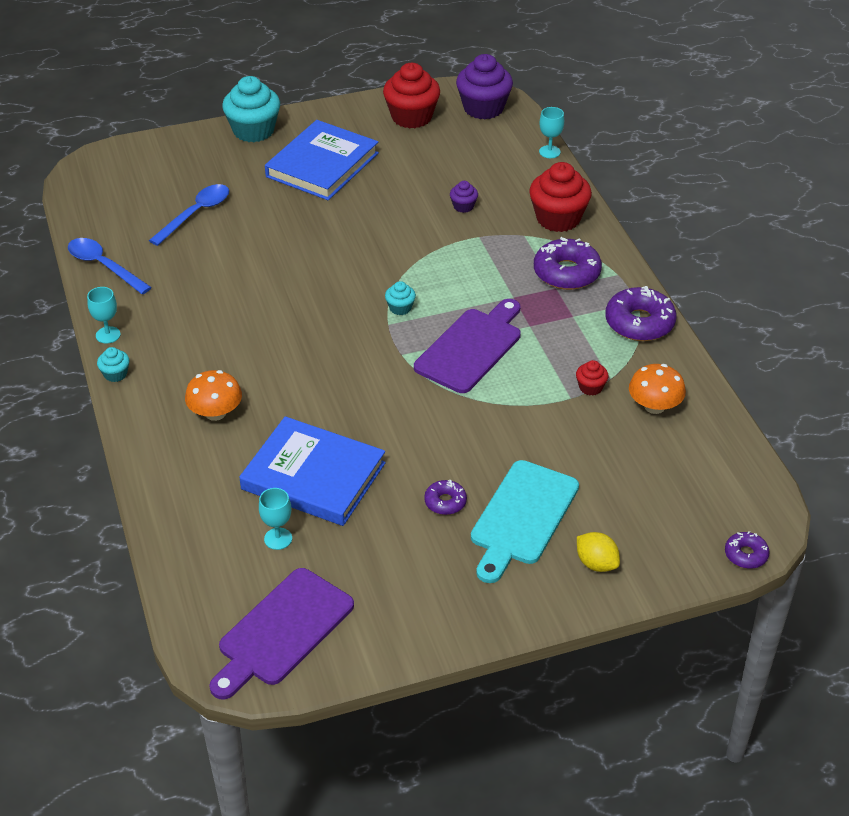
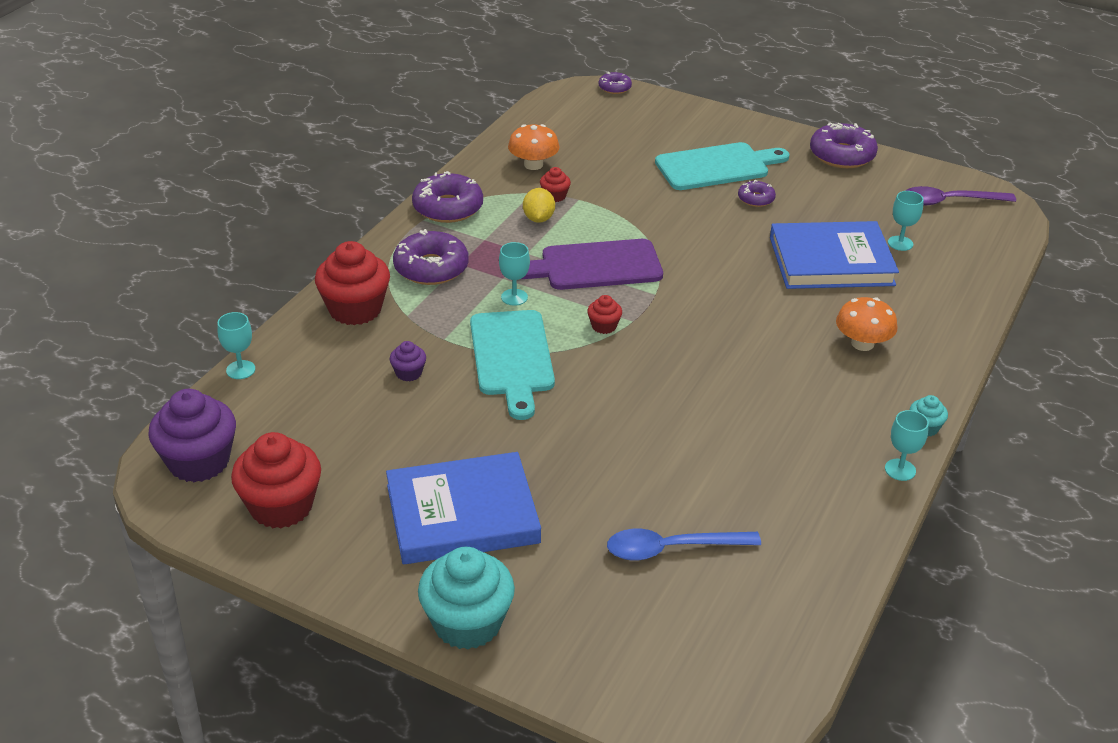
camera: 135 degrees left, 5 degrees down
blue spoon [68,238,152,294] -> none
purple cutting board [209,568,354,700] -> purple spoon [905,186,1016,205]
blue book [240,416,386,526] -> blue book turned 75 degrees counterclockwise [770,221,899,289]
turquoise cupcake [385,281,416,315] -> red cupcake [587,295,622,334]
yellow lemon [577,532,620,572] -> yellow lemon moved to [523,188,555,223]
none -> turquoise cutting board [470,310,555,420]
none -> turquoise goblet [499,242,530,306]
none -> purple donut [810,122,878,168]

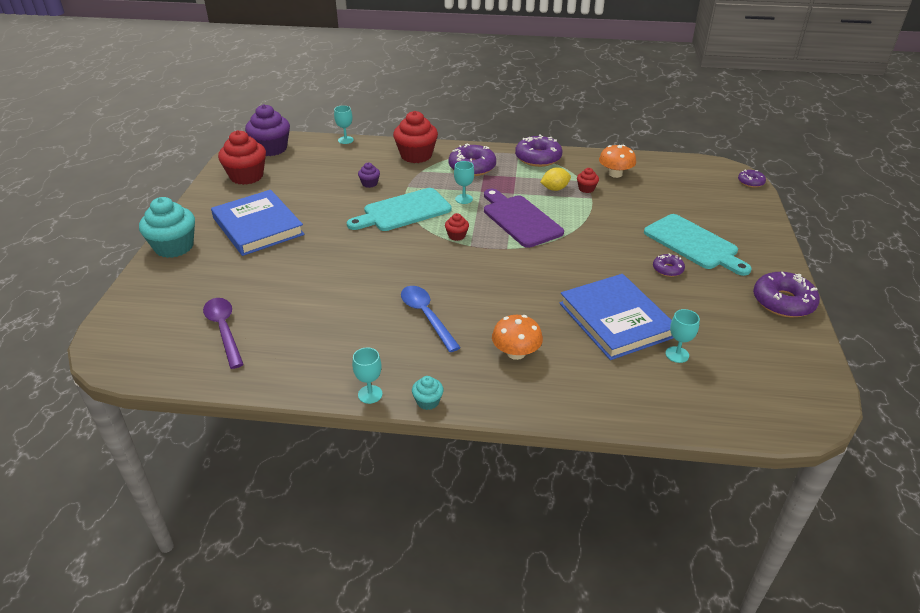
camera: 70 degrees right, 0 degrees up
blue spoon [607,529,761,561] -> blue spoon moved to [401,286,461,352]
purple spoon [905,186,1016,205] -> purple spoon moved to [203,298,244,369]

